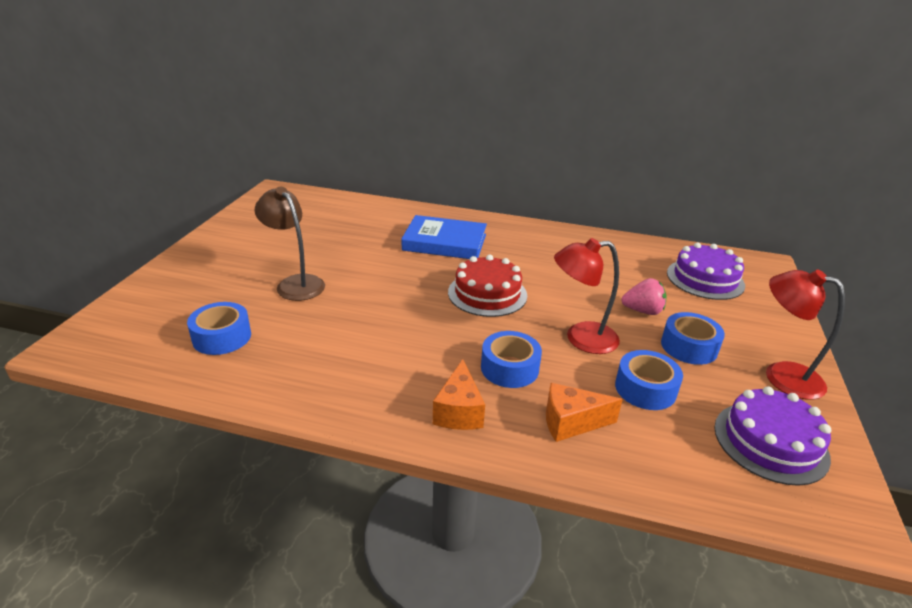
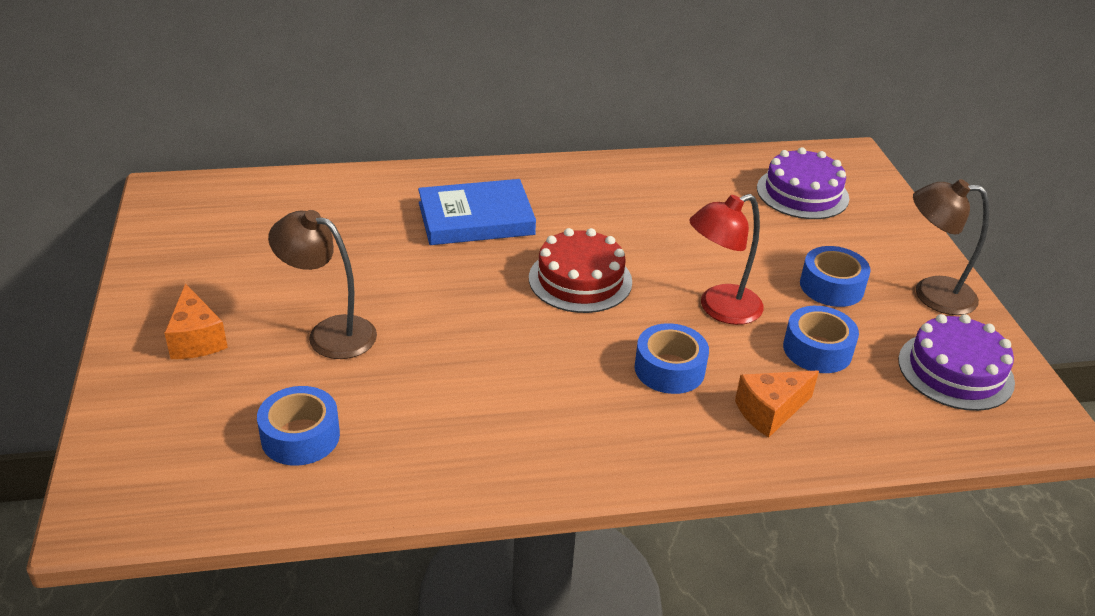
camera: 25 degrees left, 5 degrees up
orange cheese [433,359,485,430] -> orange cheese moved to [164,283,228,359]
pink strawberry [621,278,666,315] -> none
red lamp [766,270,845,400] -> brown lamp [913,179,990,315]

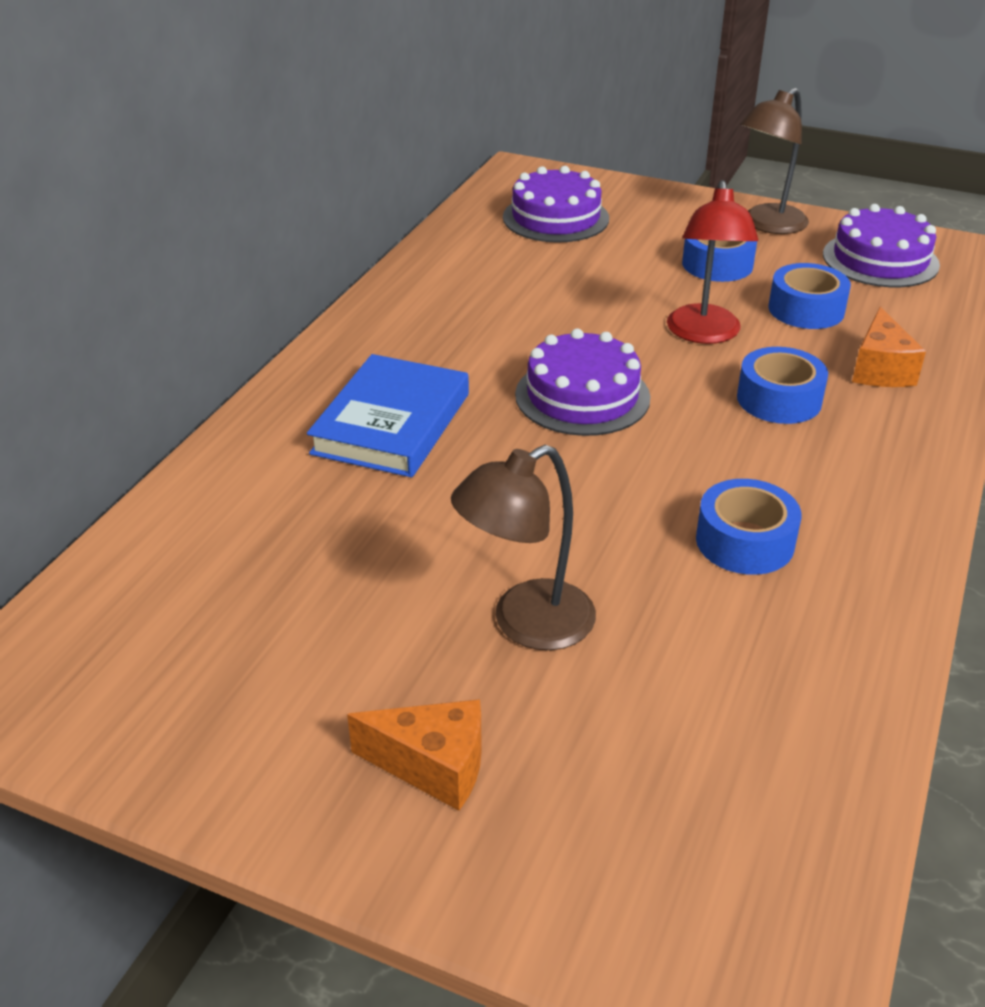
camera: 55 degrees left, 0 degrees up
blue tape [257,386,340,466] -> blue tape moved to [696,479,801,575]
red cake [529,228,632,313] -> purple cake [515,329,650,436]

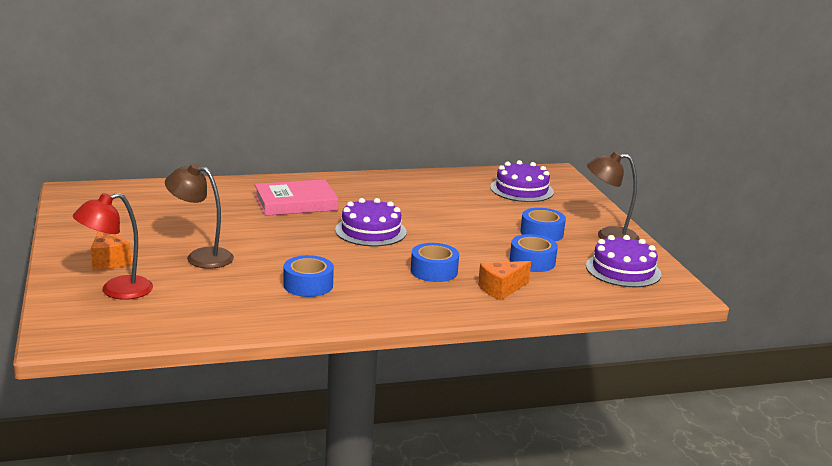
camera: 50 degrees right, 15 degrees down
blue book [307,354,469,477] -> pink book [255,179,338,216]
red lamp [667,180,758,344] -> red lamp moved to [73,193,153,300]

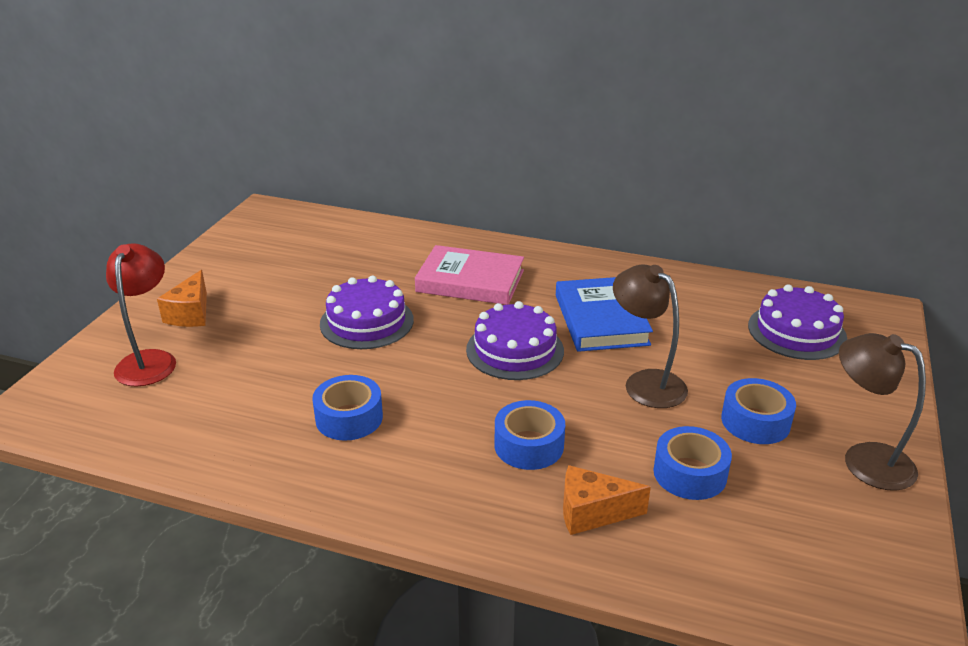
camera: 35 degrees right, 10 degrees up
red lamp [73,193,153,300] -> red lamp turned 90 degrees clockwise [106,243,176,387]
brown lamp [165,163,234,269] -> brown lamp moved to [613,264,688,408]
purple cake [586,235,661,287] -> purple cake moved to [320,276,414,349]
none -> blue book [556,277,653,352]

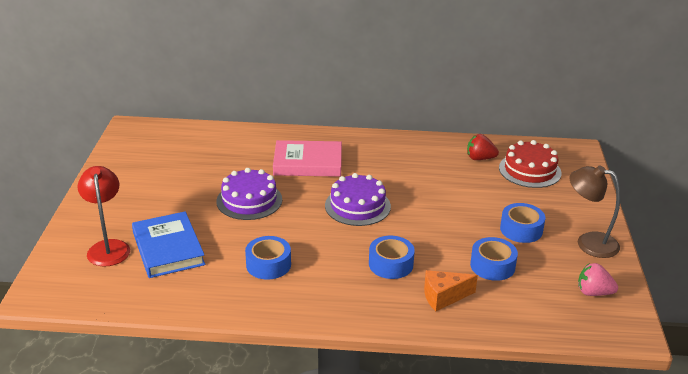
camera: 15 degrees left, 0 degrees up
orange cheese [157,270,207,327] -> none
blue book [556,277,653,352] -> blue book moved to [132,211,205,278]
brown lamp [613,264,688,408] -> none
purple cake [748,284,847,360] -> red cake [499,140,562,188]
none -> red strawberry [467,134,499,160]
none -> pink strawberry [578,263,618,296]

